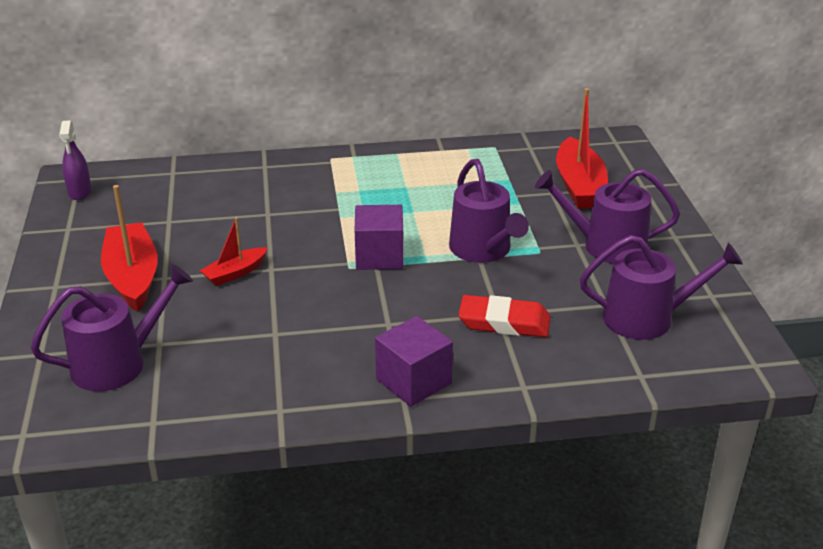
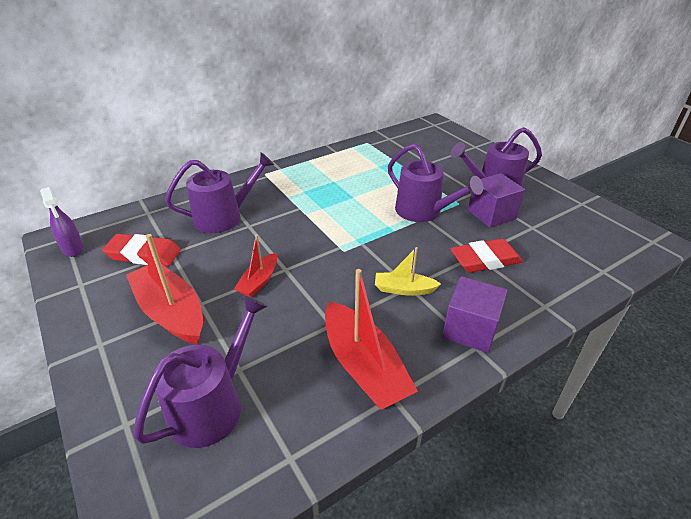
camera: 25 degrees left, 5 degrees up
purple cube [355,205,404,270] -> purple cube moved to [468,173,525,228]
red boat [556,88,608,209] -> red boat moved to [325,269,418,410]
purple watering can [580,235,743,340] -> purple watering can moved to [165,153,274,233]
none -> red eraser [102,234,181,266]
none -> yellow boat [375,247,441,296]

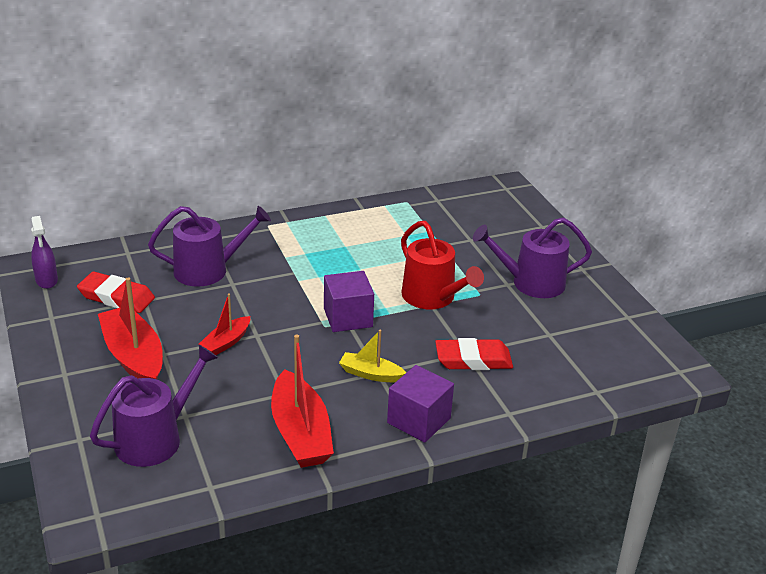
camera: 10 degrees right, 5 degrees down
purple watering can [388,144,483,222] -> red watering can [401,221,484,309]
purple cube [468,173,525,228] -> purple cube moved to [324,271,374,332]

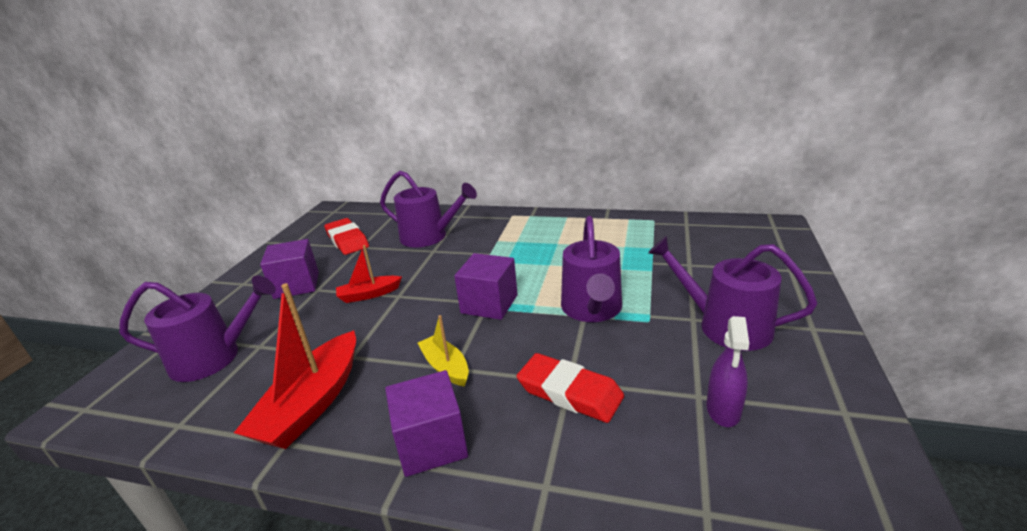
camera: 40 degrees right, 5 degrees down
purple spray bottle [31,216,58,289] -> purple spray bottle moved to [706,316,749,427]
red boat [98,277,163,379] -> purple cube [260,239,319,299]
red watering can [401,221,484,309] -> purple watering can [561,216,622,322]

